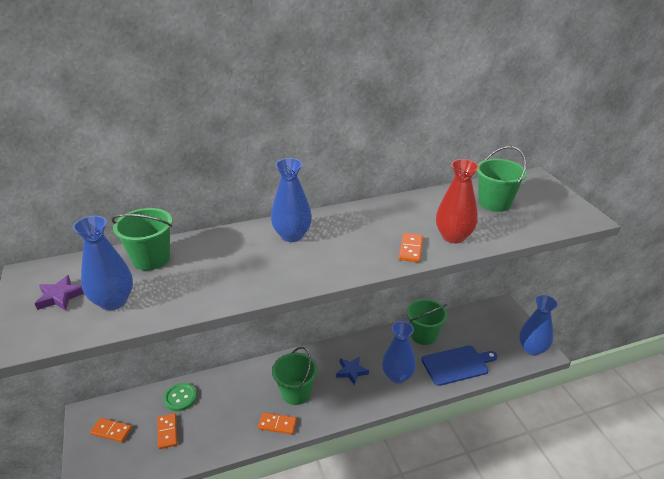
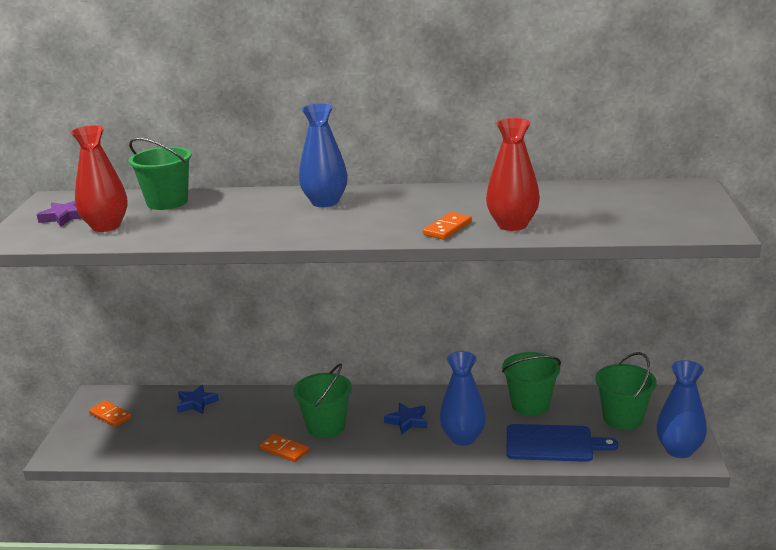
camera: 25 degrees right, 10 degrees down
blue vase [73,216,133,310] -> red vase [71,125,128,232]
orange domino [157,413,177,449] -> none
green button [163,383,197,411] -> blue star [177,385,219,414]
green bucket [477,146,527,212] -> green bucket moved to [595,352,657,430]

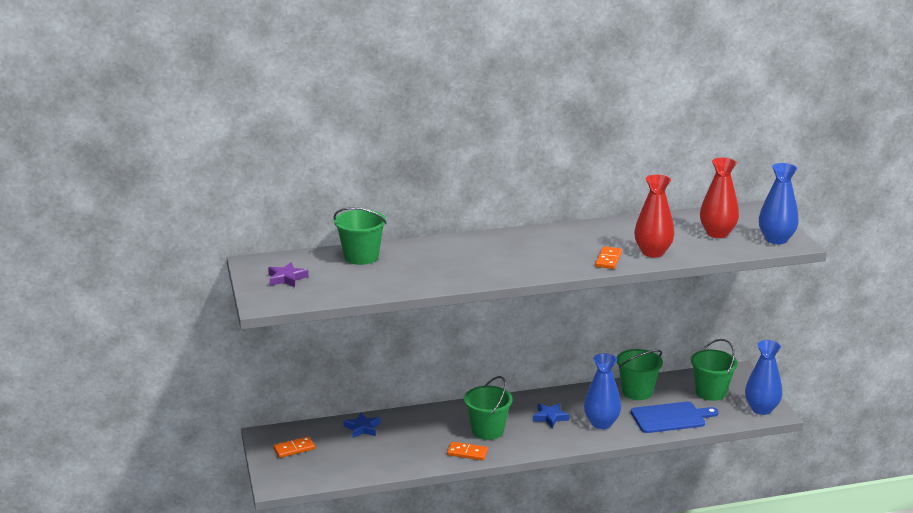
camera: 20 degrees left, 0 degrees up
red vase [71,125,128,232] -> red vase moved to [700,158,739,238]
orange domino [89,400,132,427] -> orange domino turned 45 degrees counterclockwise [273,436,315,458]
blue vase [299,103,348,207] -> blue vase moved to [759,163,799,244]

